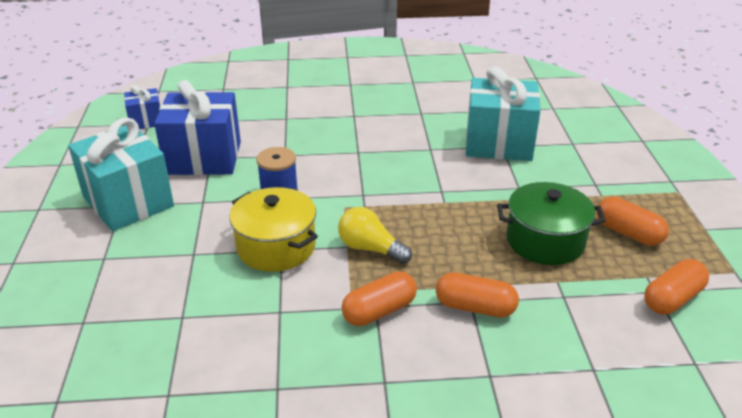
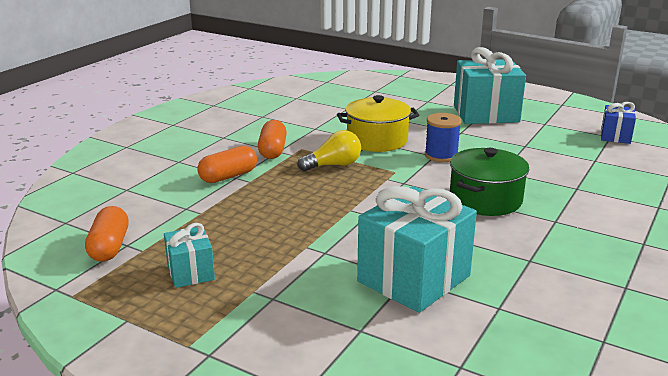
camera: 125 degrees right, 10 degrees down
blue gift [154,80,241,175] -> none
green pot [497,182,606,265] -> green pot moved to [450,148,530,216]
orange capsule [597,197,669,246] -> turquoise gift [164,223,215,288]

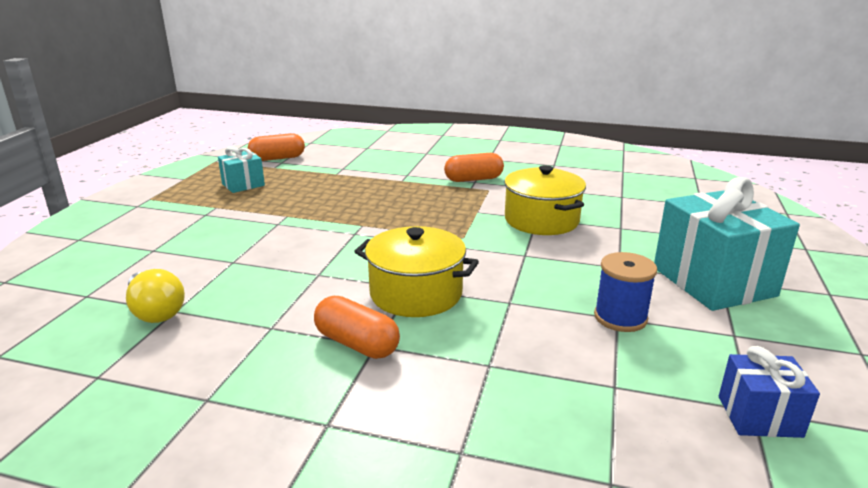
camera: 75 degrees right, 0 degrees up
orange capsule [197,146,257,183] -> orange capsule moved to [314,296,400,359]
yellow light bulb [297,130,361,171] -> yellow light bulb moved to [126,269,185,323]
turquoise gift [357,186,477,313] -> none
blue spool [425,113,461,162] -> blue spool moved to [594,252,657,332]
green pot [450,148,530,216] -> yellow pot [354,226,479,317]

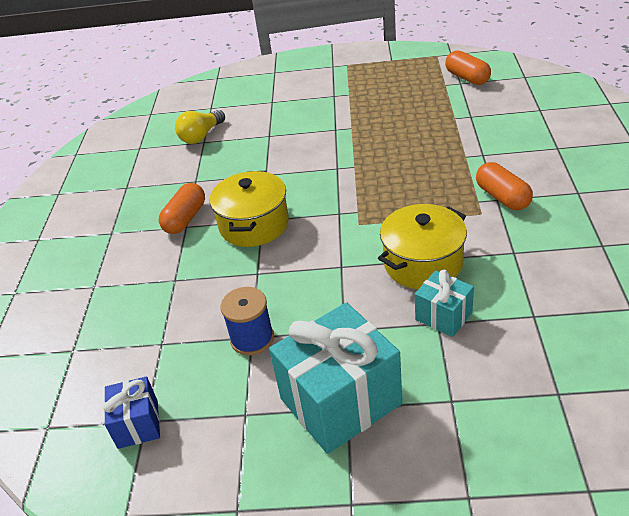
camera: 80 degrees right, 15 degrees up
turquoise gift [218,146,265,193] -> turquoise gift moved to [415,269,474,337]

